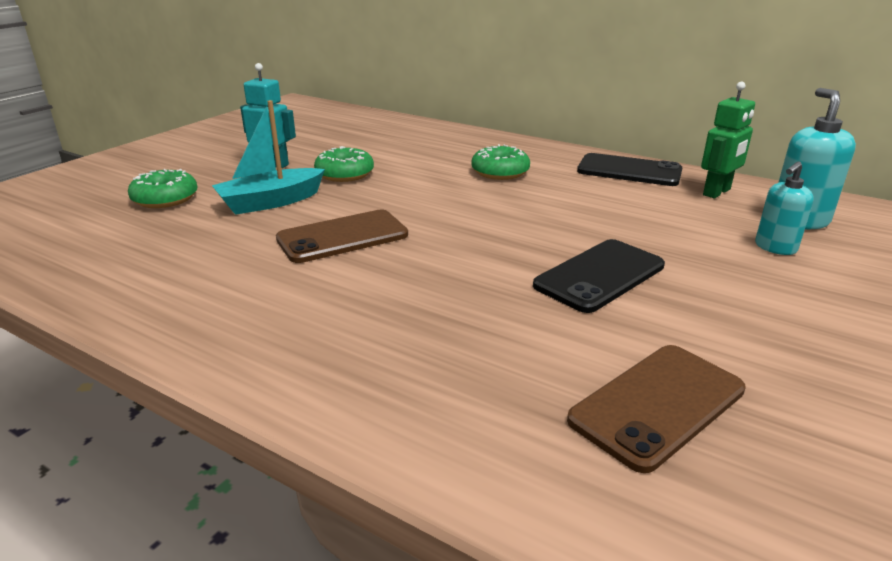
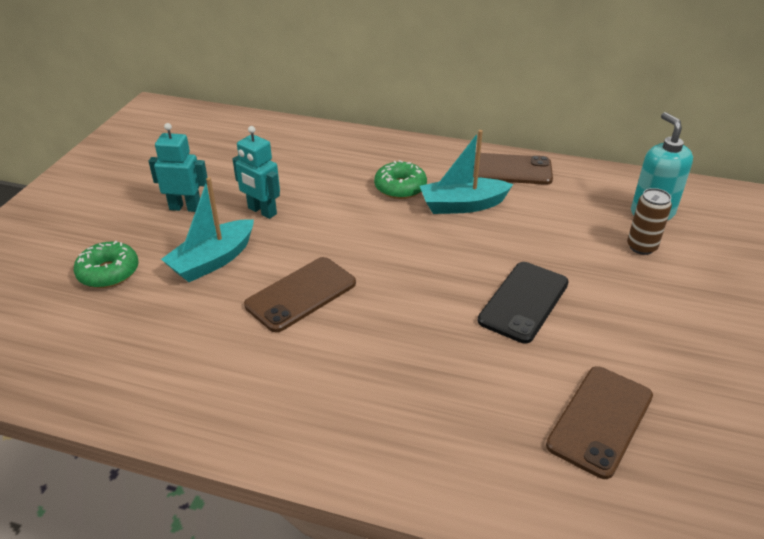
camera: 15 degrees left, 10 degrees up
green donut [314,146,374,182] -> turquoise robot [233,126,280,219]
black phone [577,153,682,186] -> brown phone [473,152,553,185]
green robot [701,82,755,198] -> none
turquoise soap dispenser [755,161,814,255] -> brown can [627,188,672,255]
none -> turquoise boat [420,130,513,214]

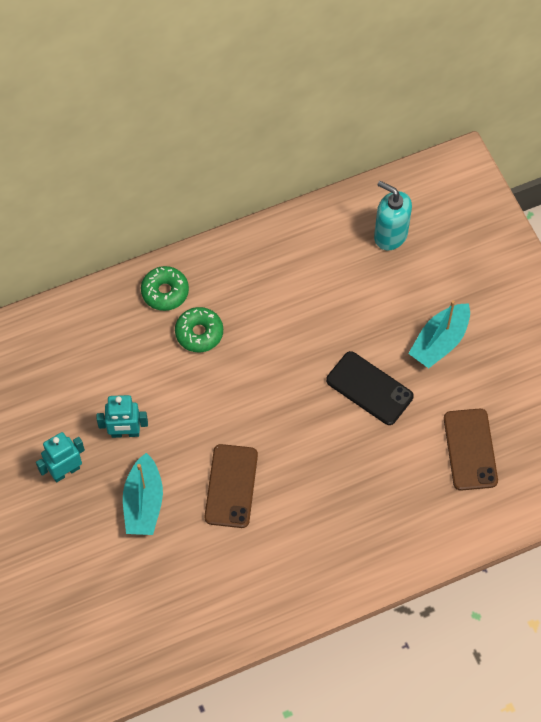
camera: 40 degrees left, 25 degrees up
green donut [74,241,138,288] -> green donut moved to [141,266,189,311]
turquoise boat [420,130,513,214] -> turquoise boat moved to [408,300,470,368]
brown phone [473,152,553,185] -> none
black phone [478,262,569,344] -> black phone turned 45 degrees counterclockwise [326,351,414,425]
brown can [627,188,672,255] -> none

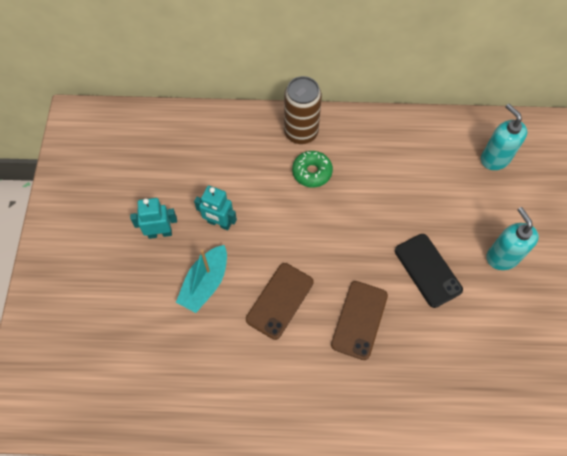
camera: 25 degrees right, 0 degrees up
green donut [141,266,189,311] -> brown can [284,76,322,144]
turquoise boat [408,300,470,368] -> turquoise soap dispenser [486,207,539,270]
brown phone [444,409,498,491] -> brown phone moved to [331,281,388,360]

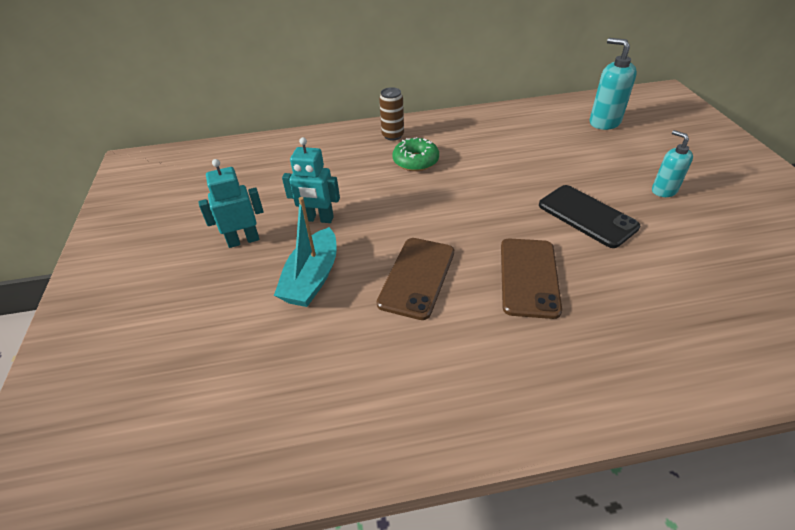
camera: 10 degrees left, 20 degrees down
brown can [284,76,322,144] -> brown can [379,87,404,140], size x0.59
turquoise soap dispenser [486,207,539,270] -> turquoise soap dispenser [652,130,693,197], size x0.65

